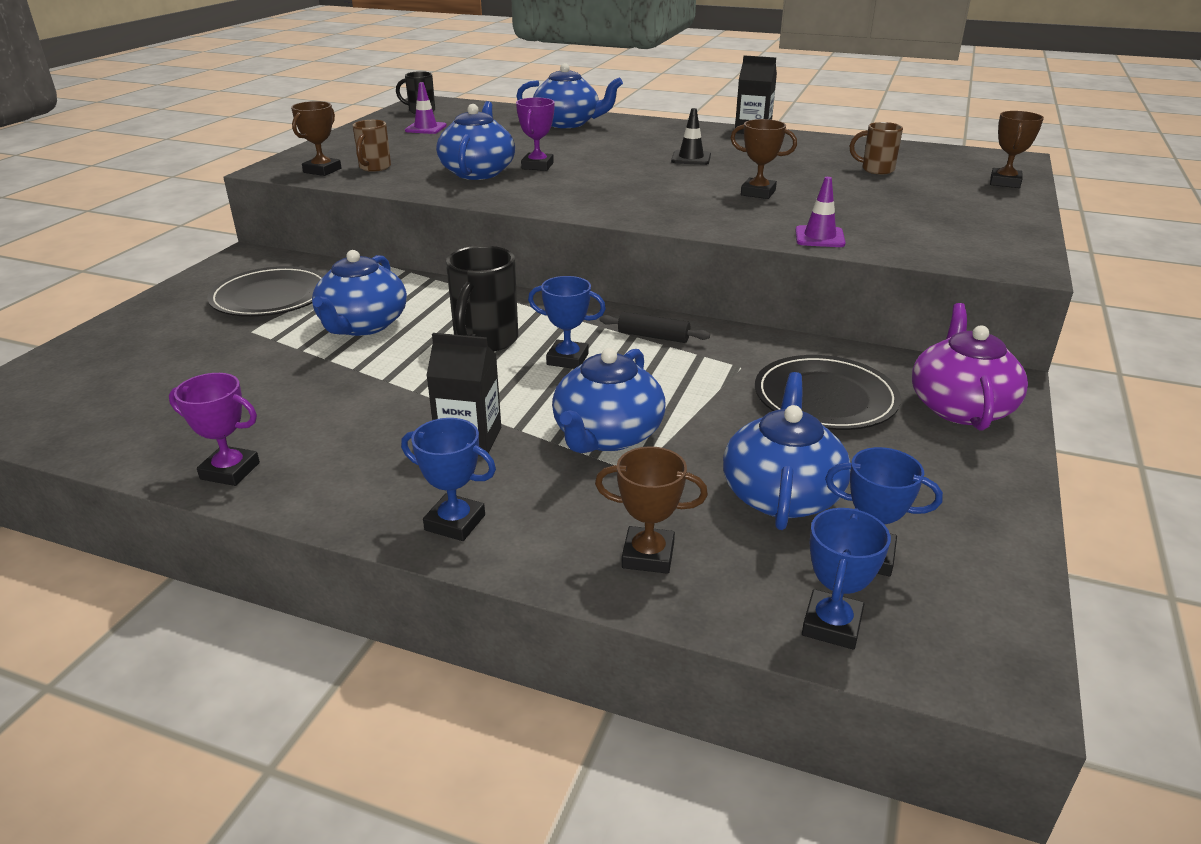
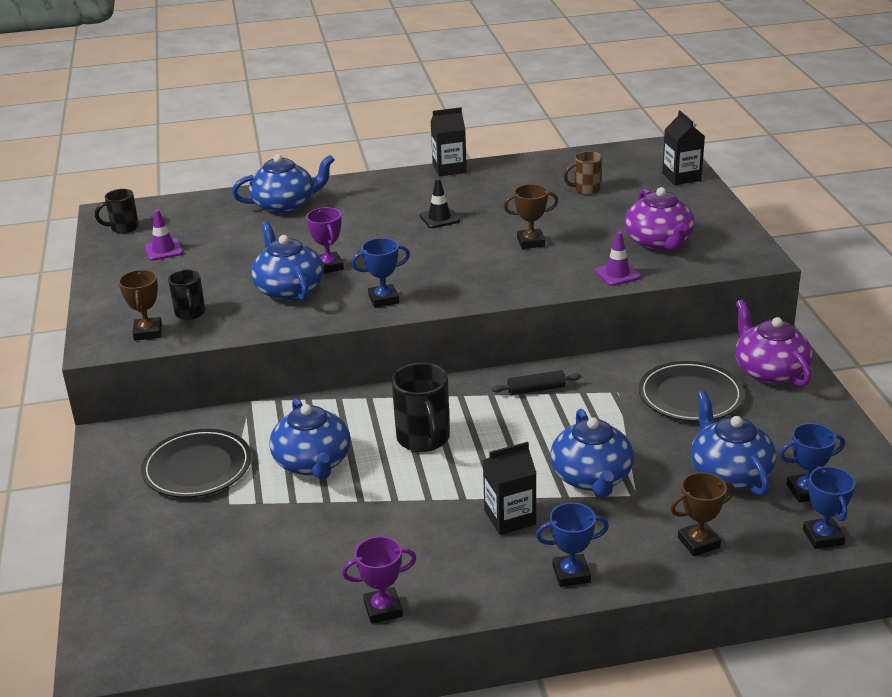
camera: 30 degrees left, 0 degrees up
brown mug [352,120,391,172] -> black mug [168,269,205,320]
blue trophy [528,276,606,369] -> blue trophy moved to [352,238,410,308]
brown trophy [990,111,1044,188] -> black carton [662,111,705,185]
none -> purple teapot [624,187,695,251]

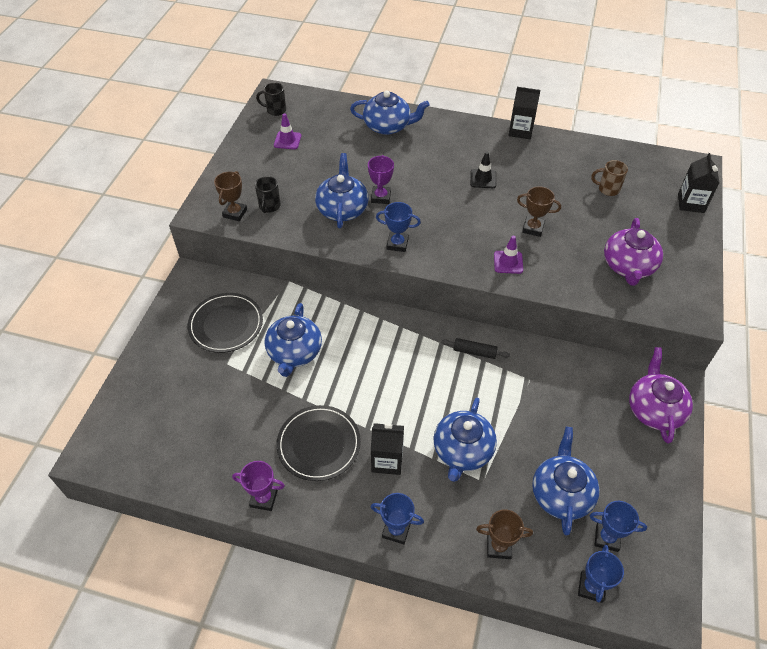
camera: 25 degrees right, 20 degrees up
black mug [391,363,450,452] -> none
purple traffic cone [595,232,641,286] -> purple traffic cone moved to [494,236,523,274]
black plate [639,361,744,422] -> black plate moved to [277,405,361,481]

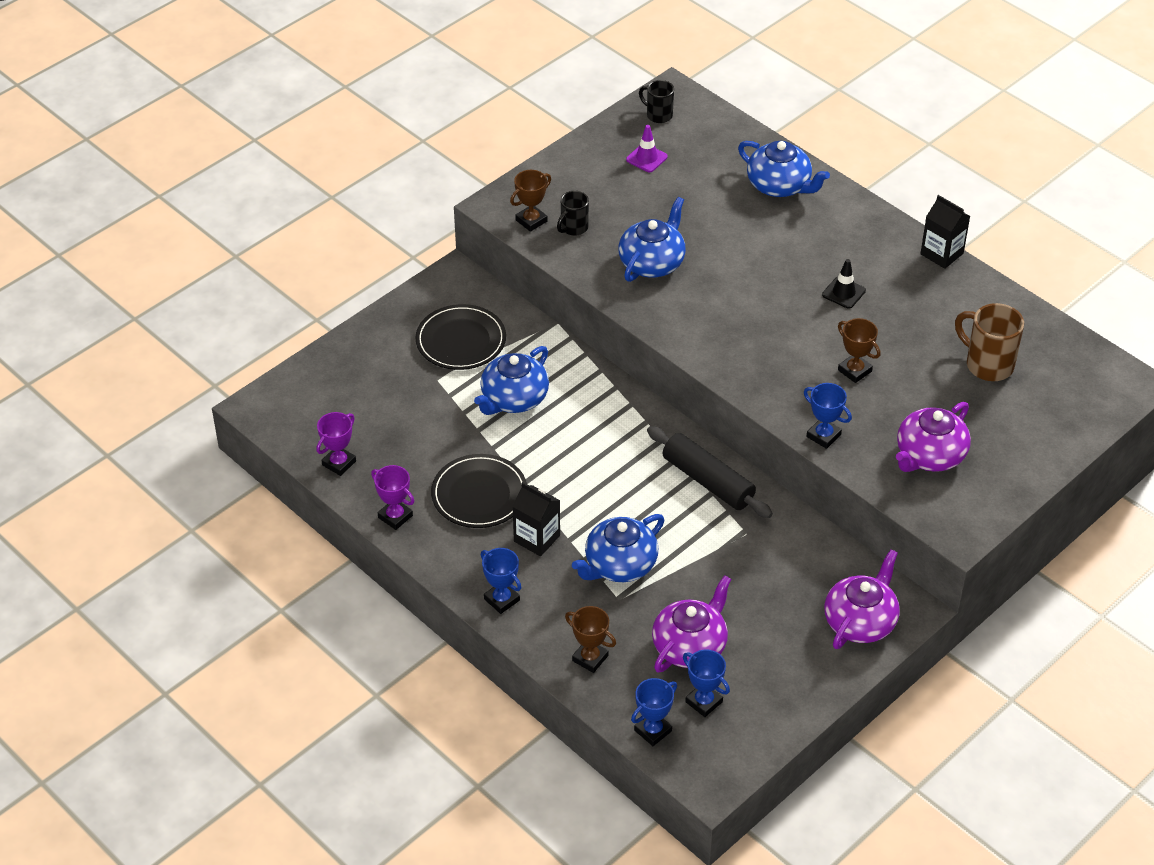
camera: 30 degrees right, 5 degrees down
purple trophy [368,155,394,204] -> purple trophy moved to [316,412,356,476]
blue trophy [376,202,421,252] -> blue trophy moved to [804,383,852,449]
black rolling pin [441,338,510,359] -> black rolling pin [647,426,773,518], size x1.89
purple traffic cone [494,236,523,274] -> none
blue teapot [532,427,600,536] -> purple teapot [652,575,731,672]
brown mug [591,160,628,196] -> brown mug [955,303,1024,381], size x1.65
black carton [678,153,719,213] -> none

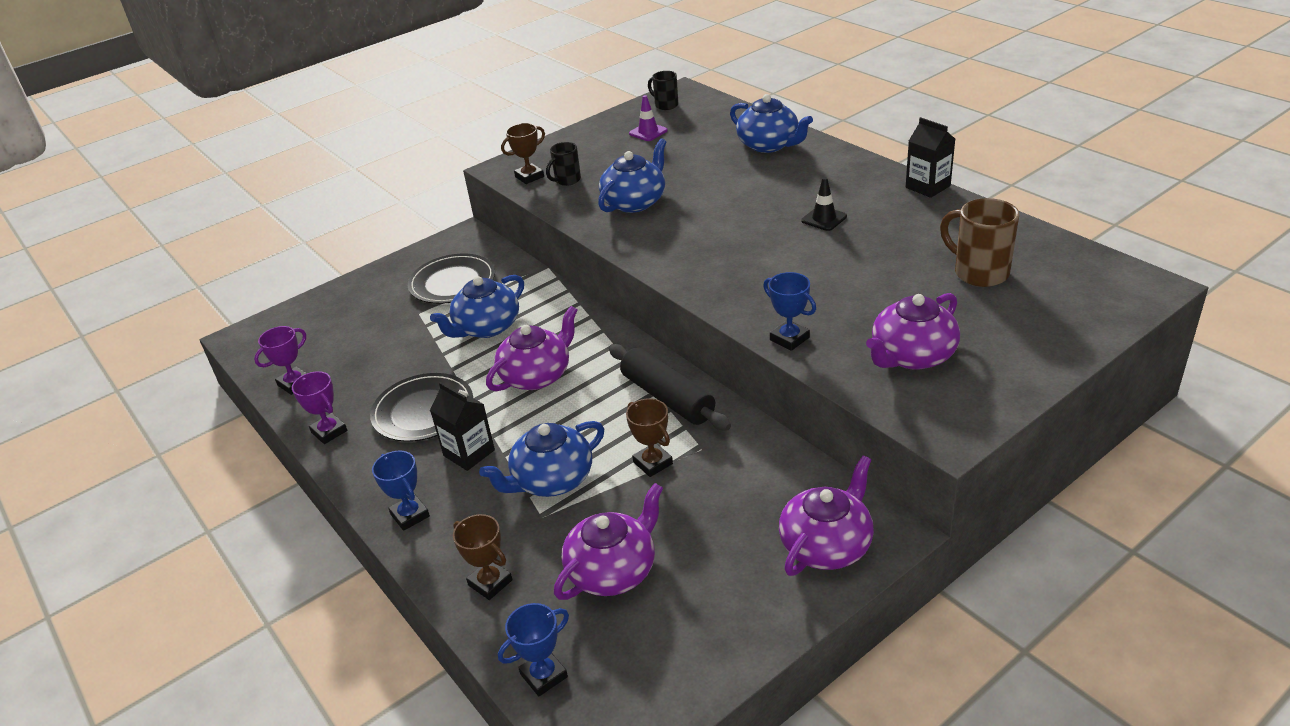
camera: 10 degrees right, 10 degrees down
blue trophy [683,650,730,717] -> none
brown trophy [838,318,881,383] -> brown trophy moved to [626,398,673,477]
none -> purple teapot [486,306,578,392]

